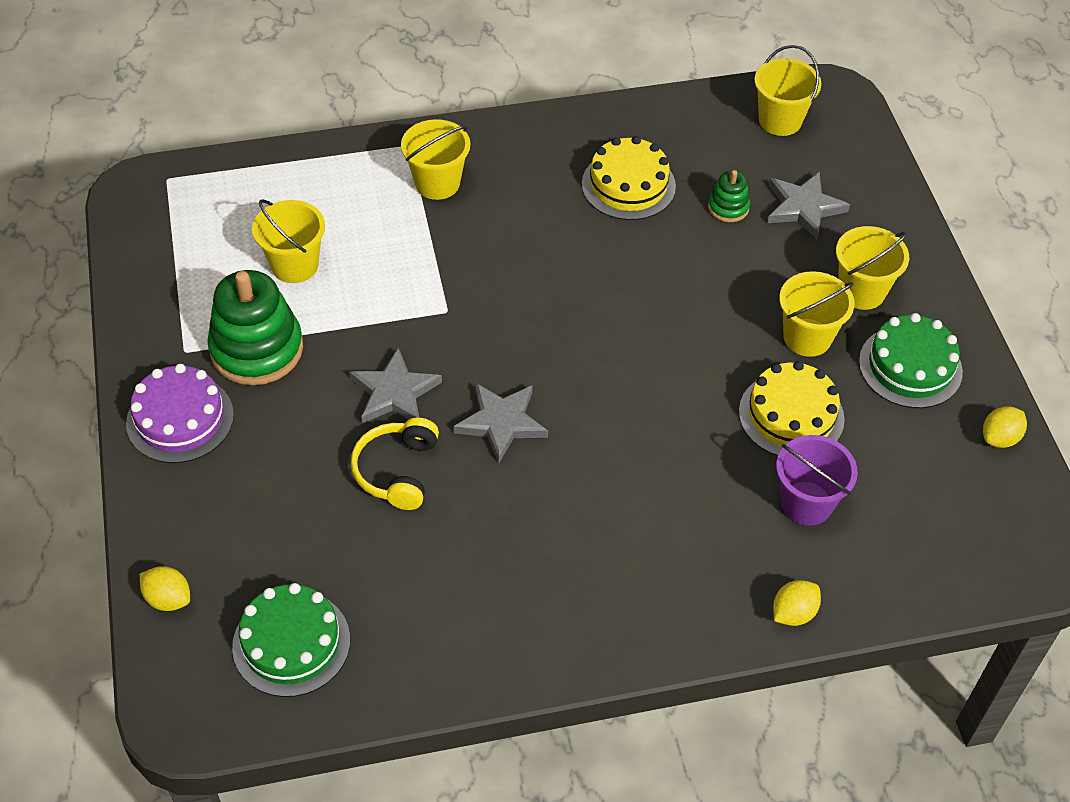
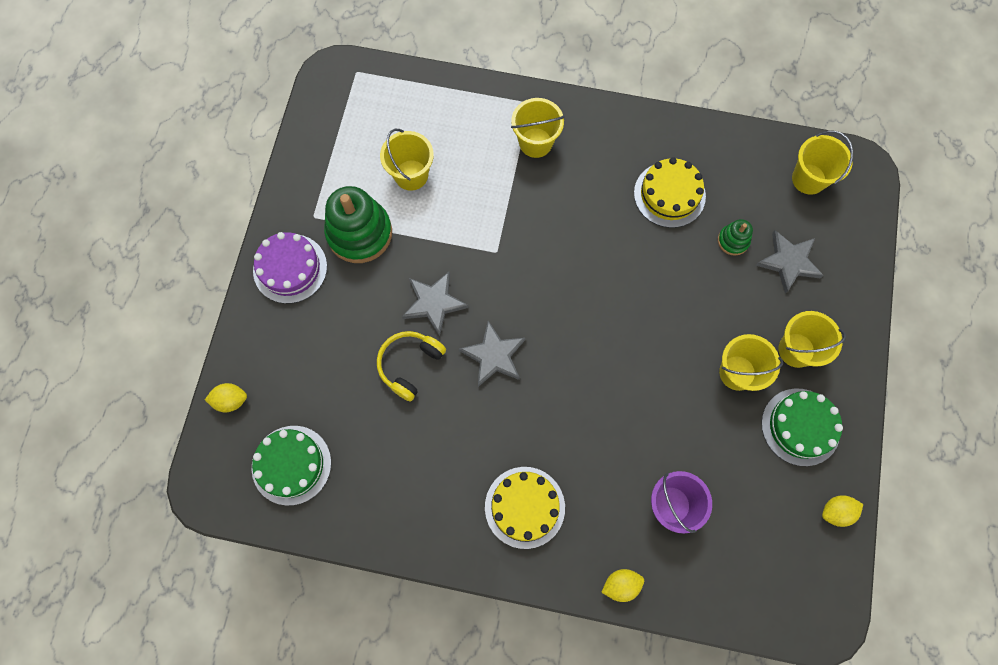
camera: 25 degrees right, 20 degrees up
yellow lemon [140,566,190,611] -> yellow lemon turned 60 degrees counterclockwise [205,383,247,412]
yellow cake [739,361,845,456] -> yellow cake moved to [485,467,565,549]

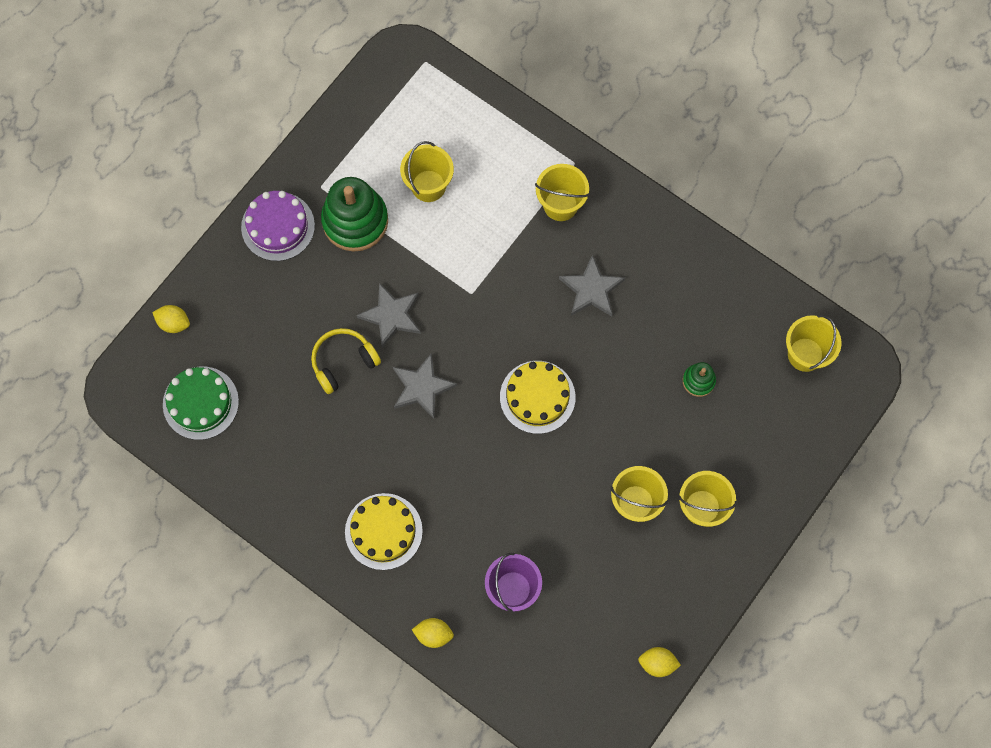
camera: 25 degrees right, 0 degrees up
yellow cake [634,157,706,228] -> yellow cake moved to [500,361,575,434]
grey star [755,230,824,294] -> grey star moved to [559,255,625,317]
green cake [761,388,843,466] -> none

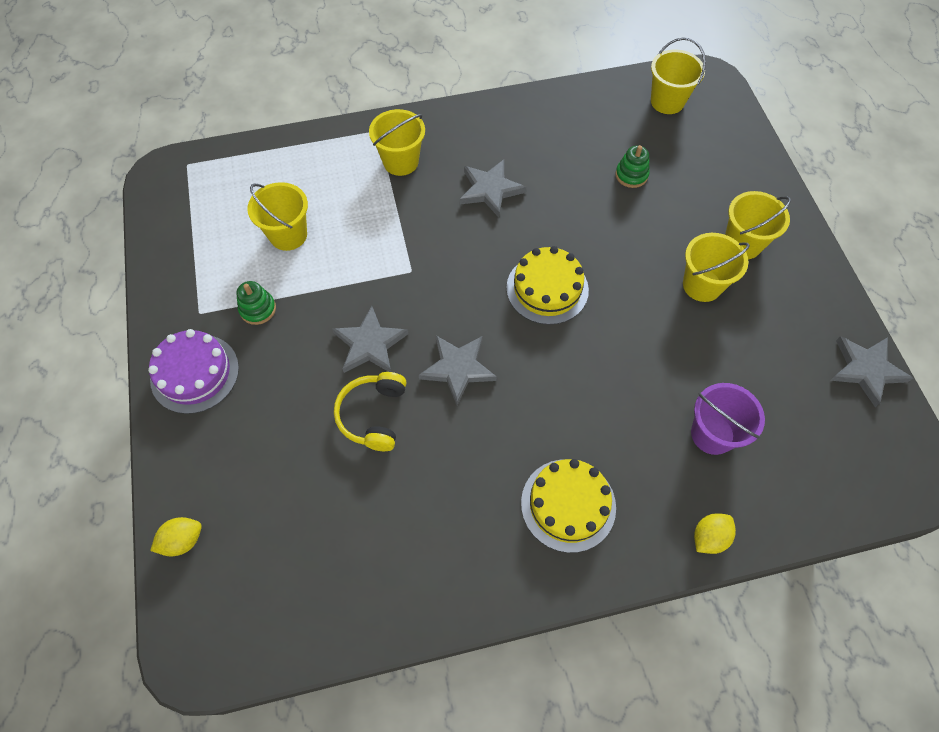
camera: 50 degrees left, 10 degrees down
green cake [163,367,239,440] -> none
green stacking toy [321,177,388,251] -> green stacking toy [236,281,276,325], size x0.48
yellow lemon [638,647,681,677] -> grey star [830,336,913,407]

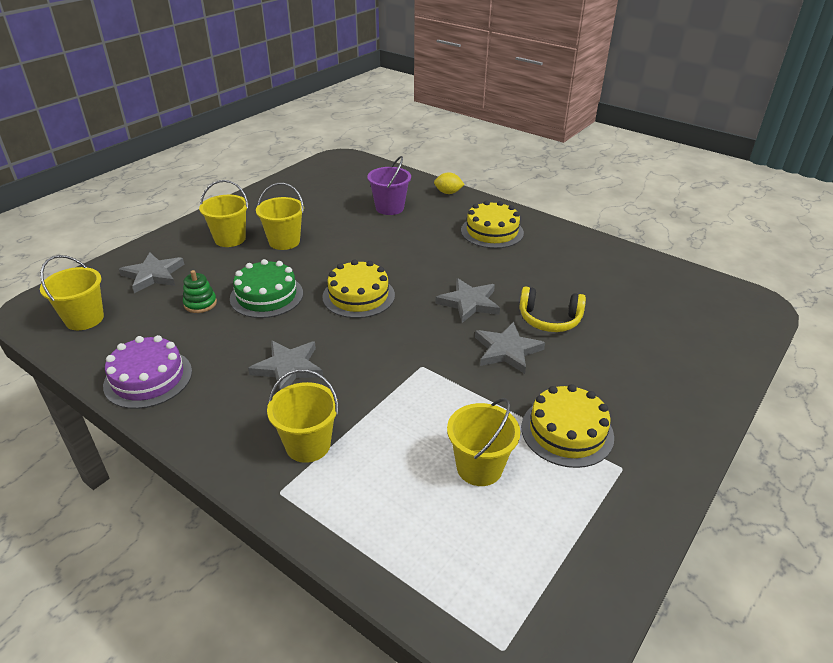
camera: 130 degrees left, 25 degrees down
purple cake [148,329,239,414] -> purple cake moved to [103,335,192,409]
yellow lemon [150,517,202,557] -> none
green stacking toy [236,281,276,325] -> yellow cake [521,384,614,468]
yellow headphones [334,372,407,451] -> yellow headphones turned 45 degrees clockwise [519,287,586,332]
grey star [830,336,913,407] -> grey star moved to [119,252,184,293]
none -> green cake [230,259,303,318]

